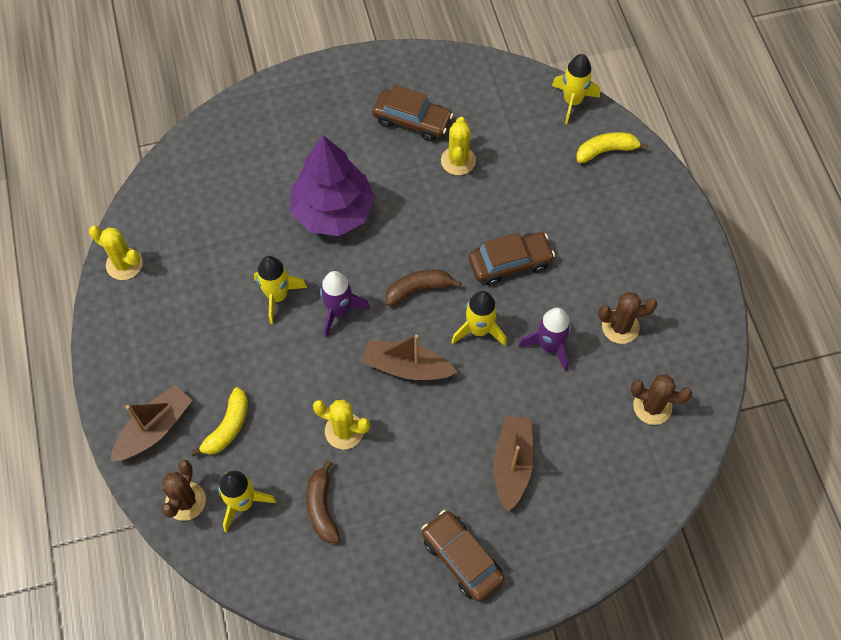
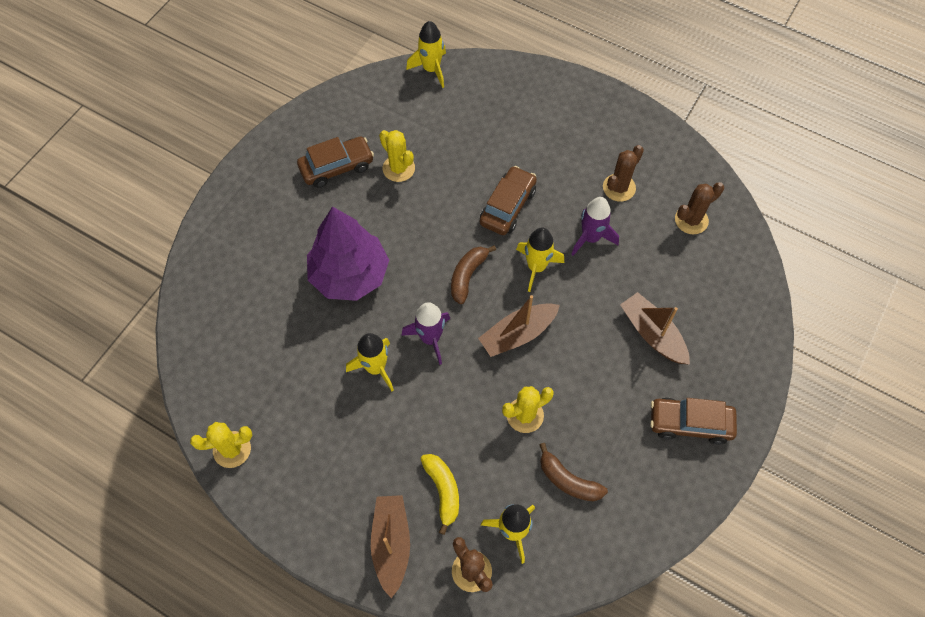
camera: 45 degrees left, 0 degrees up
yellow banana [576,132,648,163] -> none

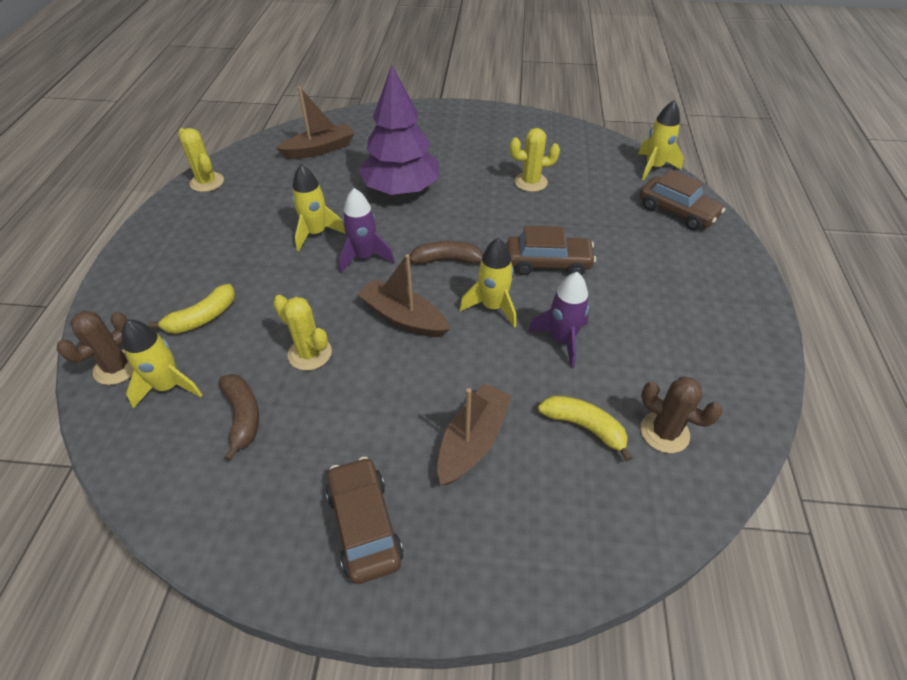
camera: 65 degrees right, 15 degrees down
brown car [297,136,374,188] -> brown car moved to [640,169,725,230]
brown boat [371,495,410,598] -> brown boat moved to [276,86,355,159]
yellow cactus [379,130,415,182] -> yellow cactus turned 60 degrees clockwise [510,128,560,192]
brown banana [539,443,608,501] -> brown banana turned 150 degrees clockwise [219,374,259,461]
brown cactus [603,145,644,202] -> none
none -> yellow banana [538,395,632,462]

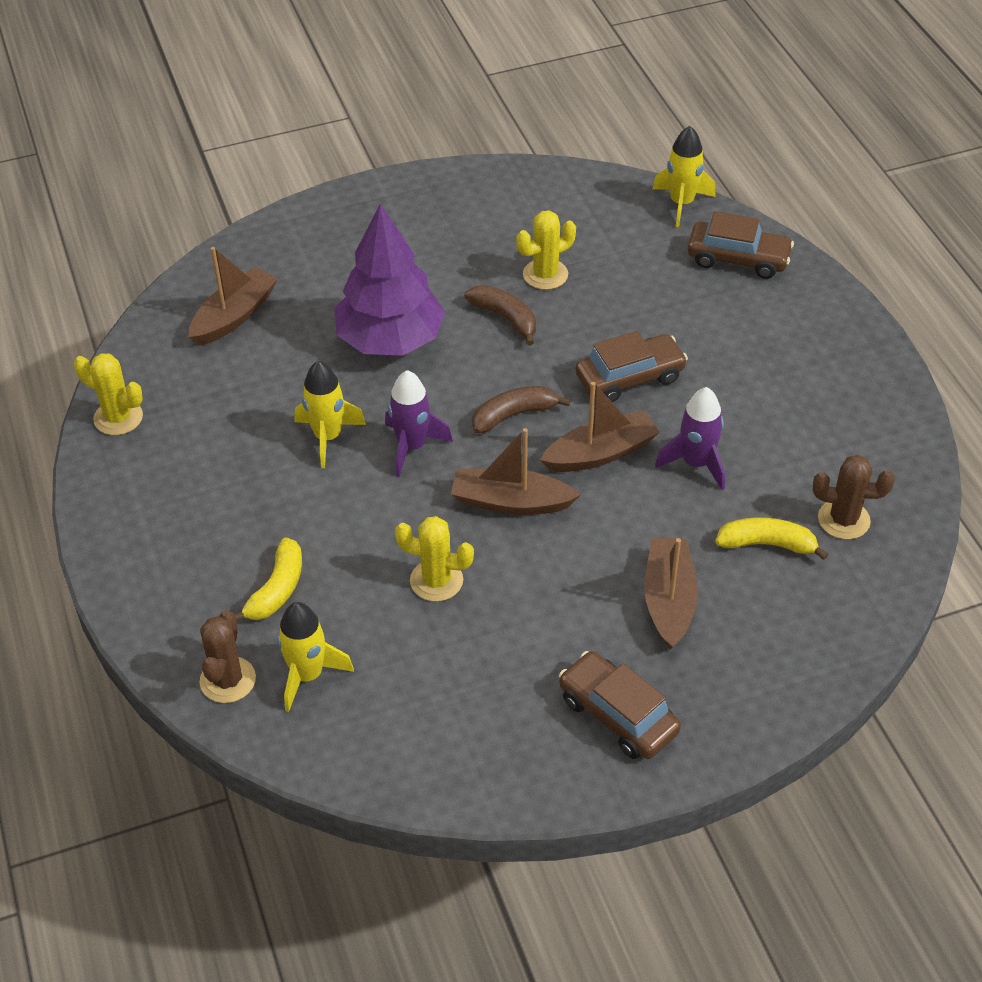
camera: 25 degrees left, 0 degrees up
brown banana [219,374,259,461] -> brown banana moved to [464,285,536,346]
yellow rocket [460,238,516,328] -> brown boat [540,382,660,472]

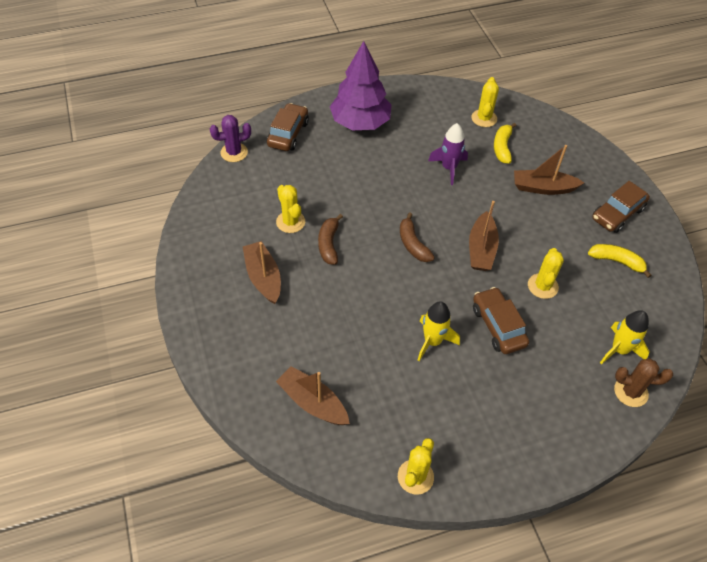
camera: 90 degrees left, 5 degrees up
yellow banana [235,537,302,622] -> yellow banana moved to [588,244,652,278]
purple tree [334,204,445,356] -> purple tree moved to [330,41,392,130]
purple rocket [385,370,453,477] -> none
brown banana [464,285,536,346] -> brown banana turned 45 degrees counterclockwise [318,214,343,265]
brown boat [540,382,660,472] -> brown boat moved to [243,241,281,304]
brown car [575,331,688,402] -> brown car moved to [473,287,529,354]
yellow rocket [653,126,716,227] -> purple cactus [210,115,251,162]
brown cactus [813,455,895,539] -> yellow cactus [471,77,499,127]

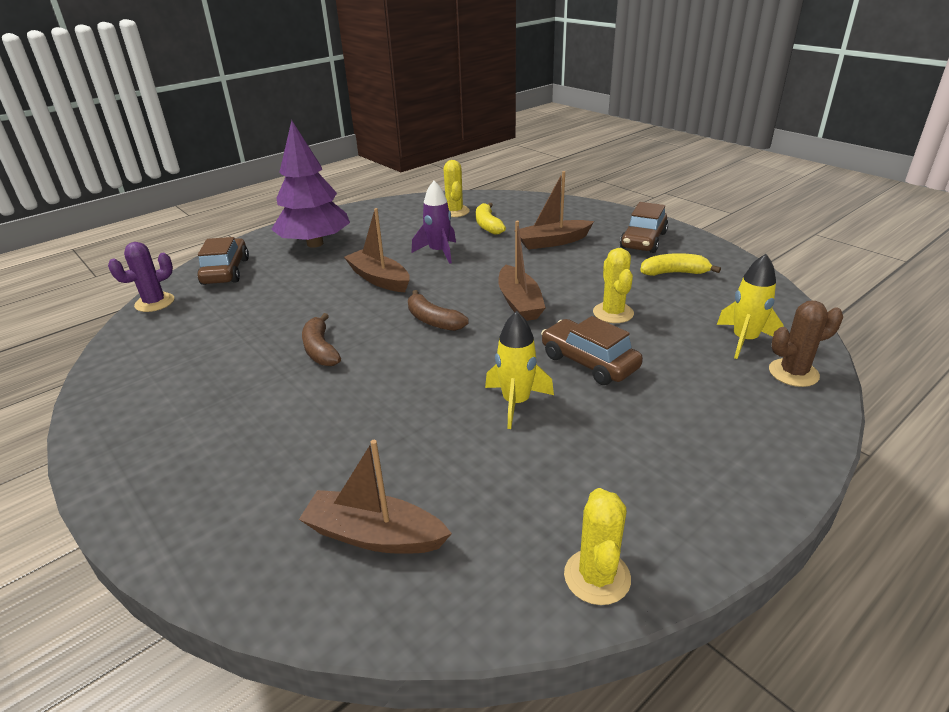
camera: 20 degrees left, 20 degrees down
brown boat [243,241,281,304] -> brown boat moved to [344,208,410,292]
yellow cactus [276,185,305,233] -> none

